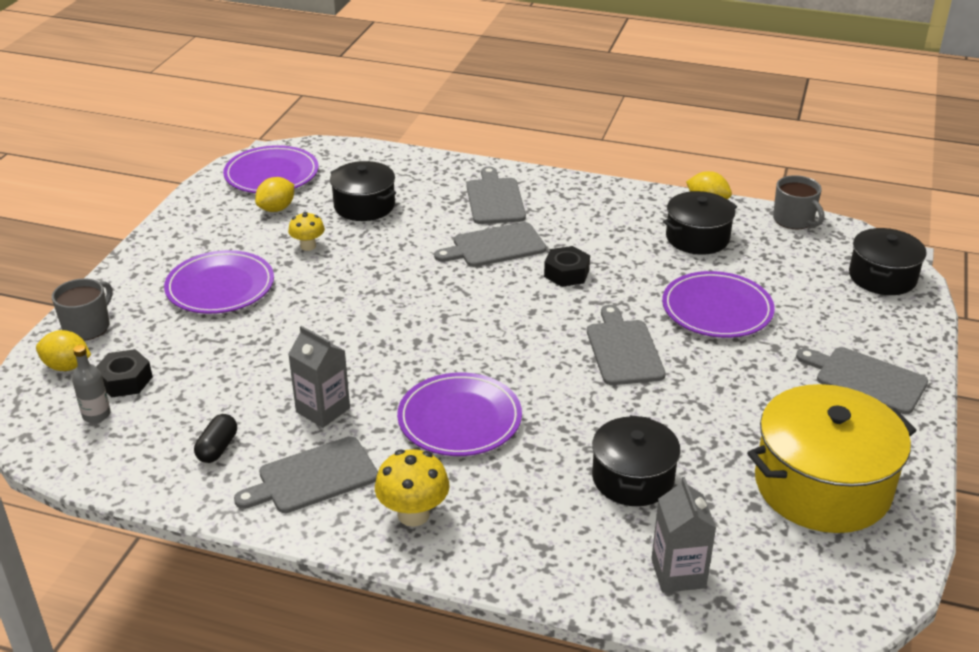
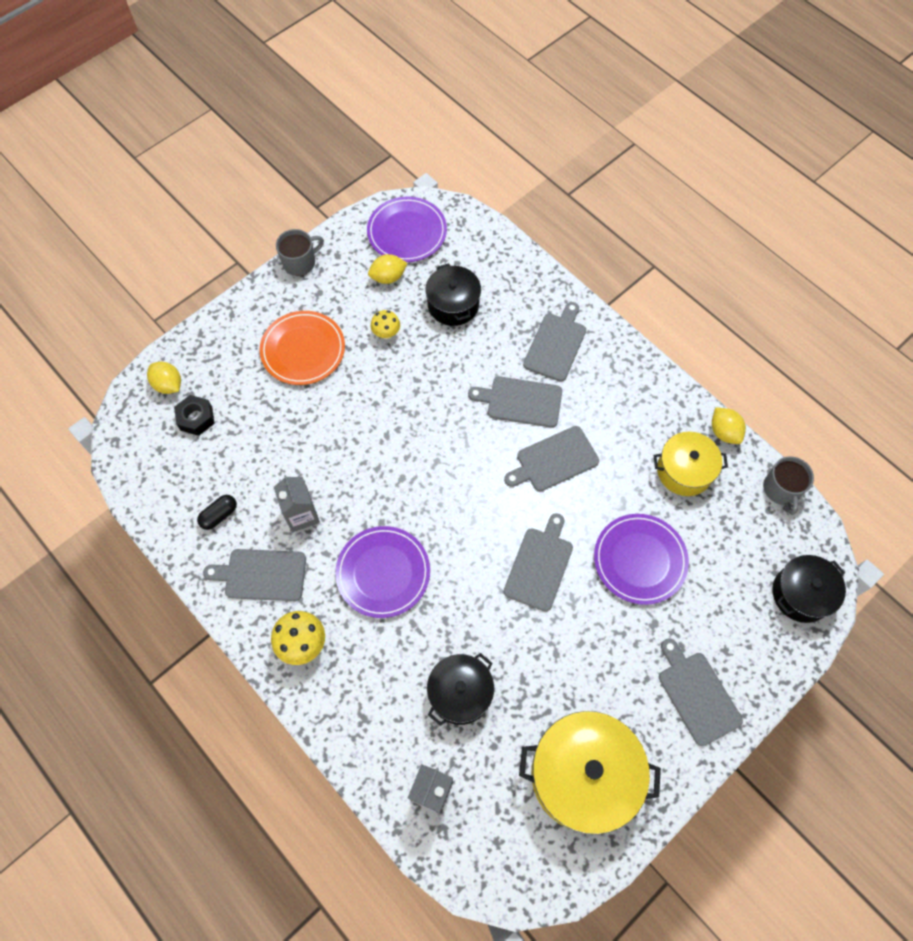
camera: 30 degrees right, 30 degrees up
grey mug [52,278,113,341] -> grey mug moved to [276,229,324,276]
grey bottle [72,345,111,423] -> none
purple plate [164,250,274,314] -> orange plate [260,311,345,385]
black nut [544,246,590,287] -> grey cutting board [504,426,599,491]
black pot [663,191,737,255] -> yellow pot [654,432,728,496]

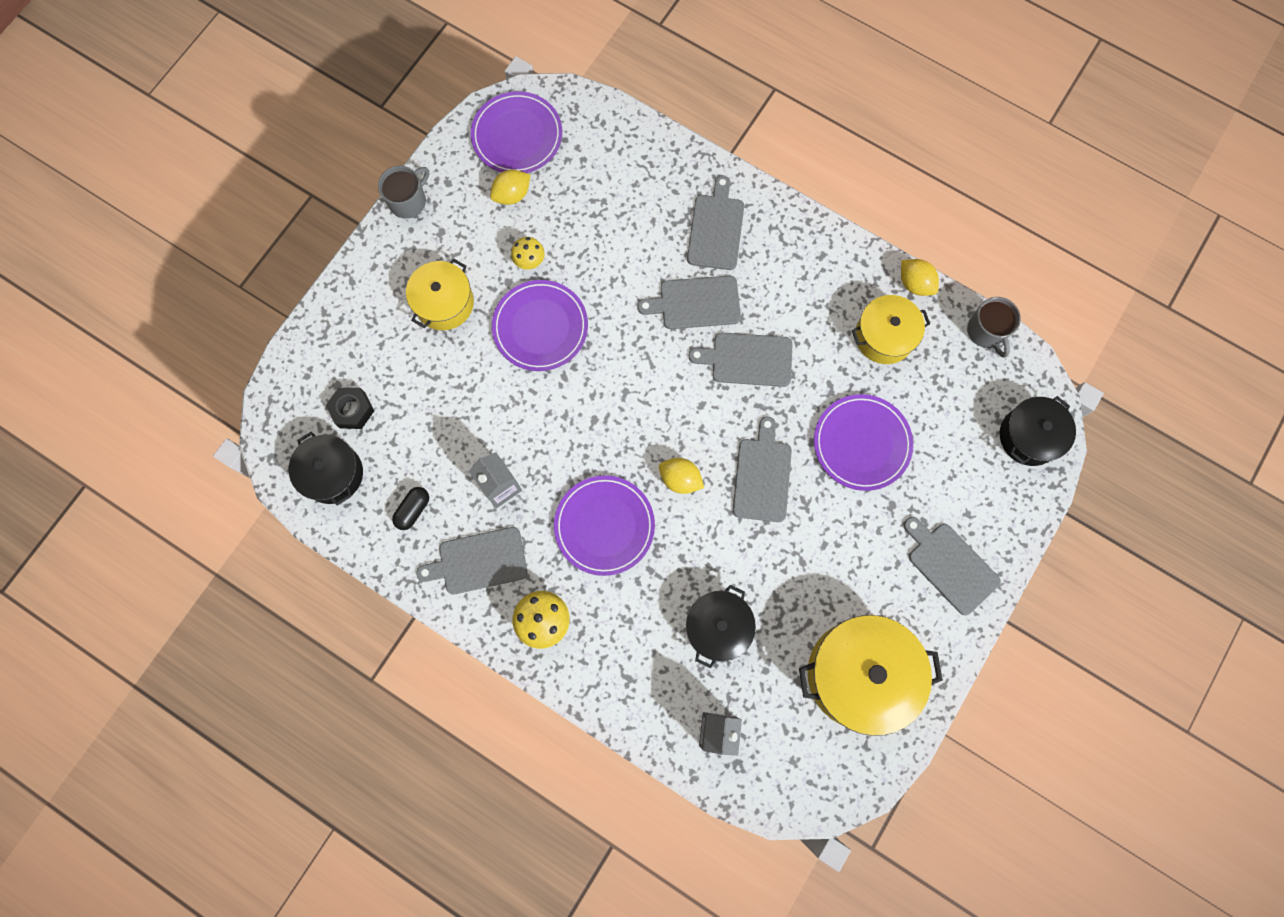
camera: 15 degrees left, 10 degrees up
yellow lemon [147,362,181,394] -> yellow lemon moved to [659,458,704,494]
orange plate [260,311,345,385] -> yellow pot [406,259,474,330]
black pot [425,263,481,326] -> black pot moved to [289,432,363,506]
grey cutting board [504,426,599,491] -> grey cutting board turned 45 degrees clockwise [688,333,793,387]
none -> purple plate [492,280,588,371]

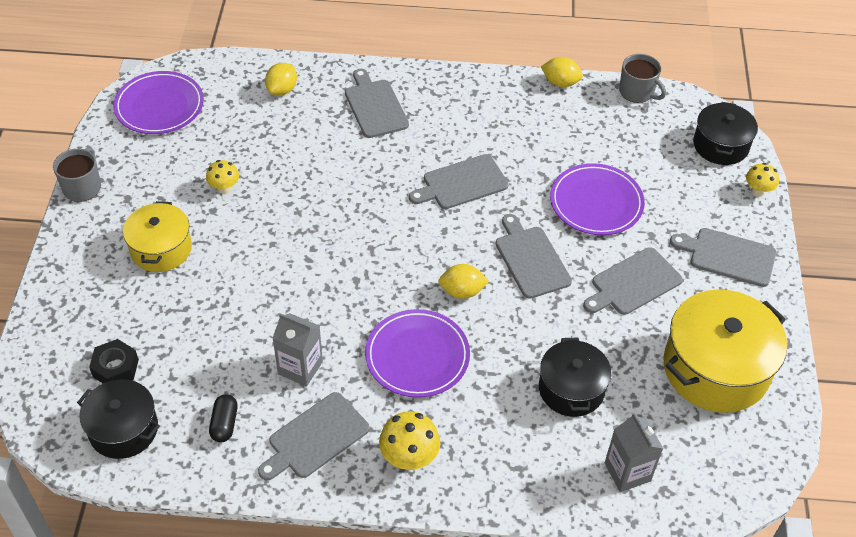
camera: 30 degrees left, 25 degrees down
yellow lemon [490,170,530,205] -> yellow lemon moved to [265,63,297,95]
purple plate [492,280,588,371] -> none
grey cutting board [637,276,741,329] -> grey cutting board moved to [583,247,683,315]
yellow pot [852,295,930,364] -> none
none -> yellow mushroom [746,163,779,197]

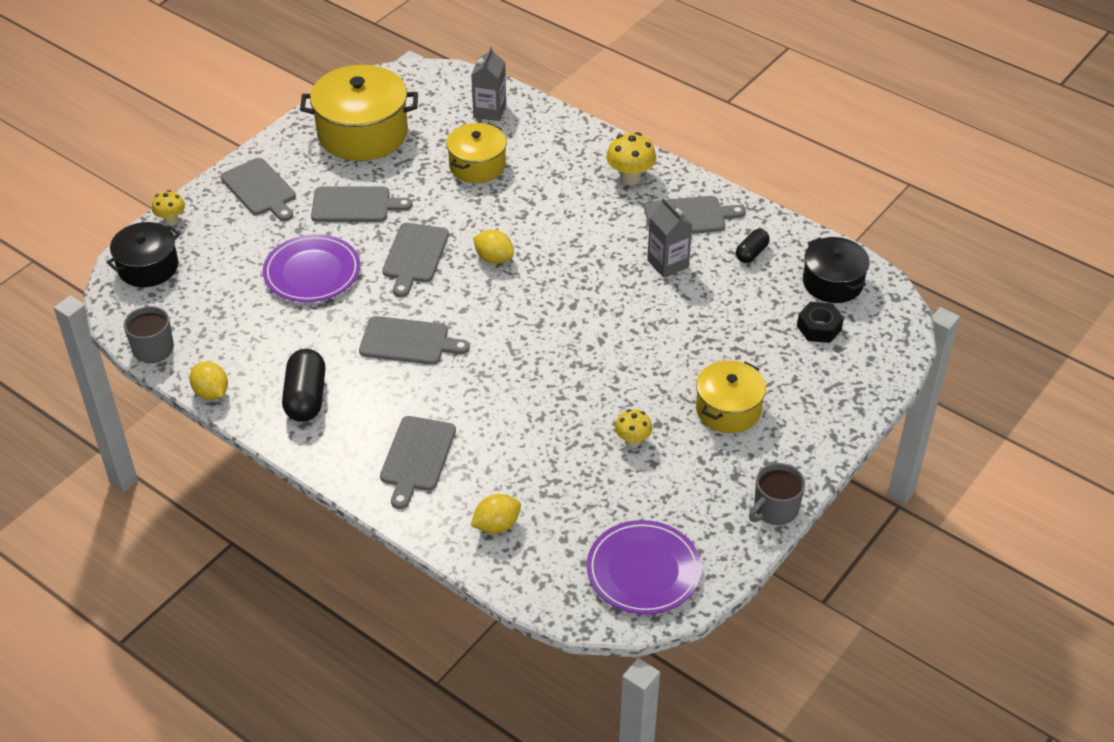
camera: 145 degrees left, 5 degrees down
purple plate [365,309,470,398] -> none
black pot [539,338,611,417] -> yellow pot [446,123,507,183]
none -> black capsule [282,349,325,422]

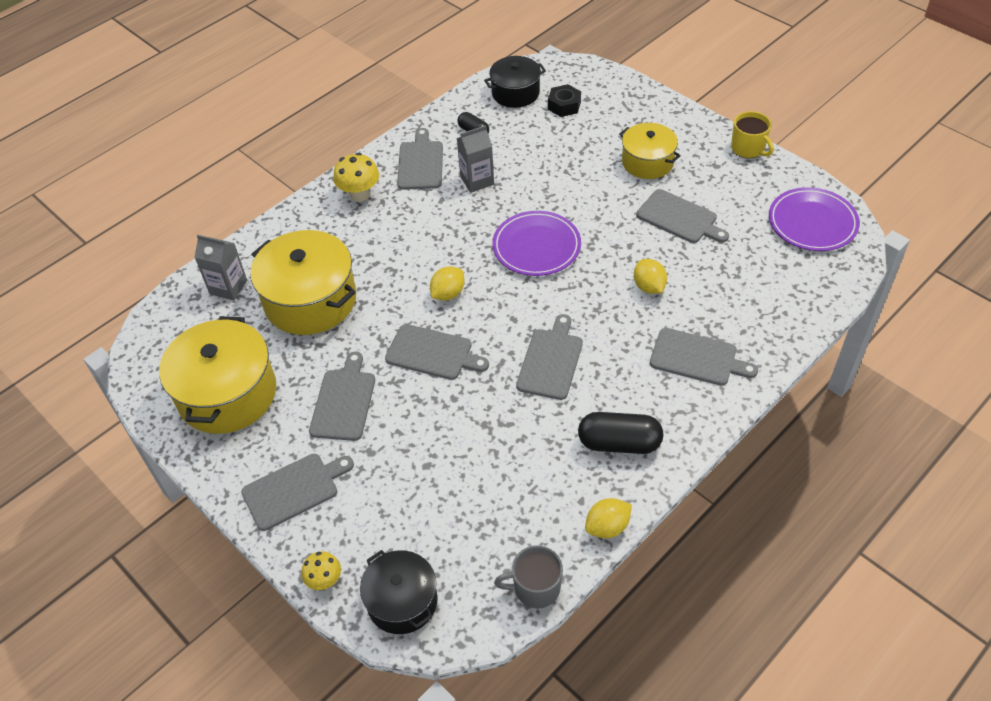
camera: 80 degrees left, 5 degrees up
purple plate [263,234,360,302] -> purple plate moved to [492,211,581,276]
yellow pot [446,123,507,183] -> yellow pot [250,230,356,335], size x1.63
yellow lemon [471,494,521,534] -> yellow lemon moved to [634,259,667,294]
yellow mushroom [615,409,652,447] -> grey cutting board [636,189,729,243]
grey mug [749,463,805,525] -> yellow mug [731,111,774,158]

